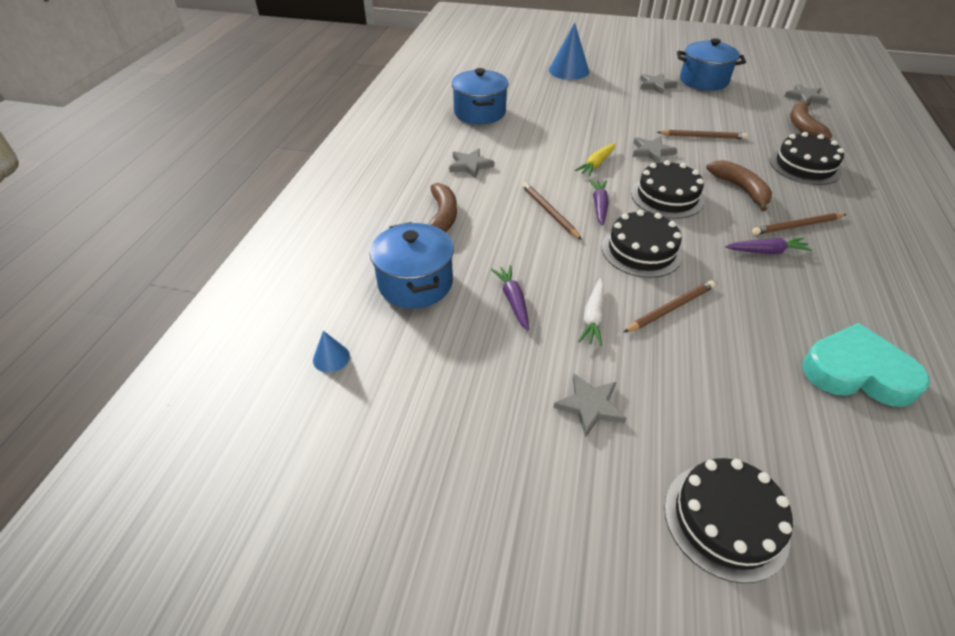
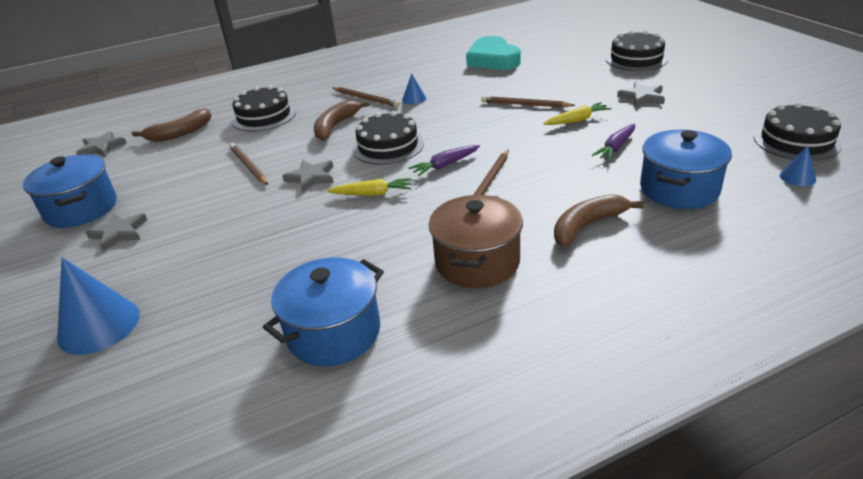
camera: 125 degrees left, 10 degrees down
grey star [449,149,494,179] -> brown pot [429,195,523,288]
white carrot [578,278,604,346] -> yellow carrot [543,102,612,125]
black cake [602,210,683,278] -> black cake moved to [754,102,842,161]
purple carrot [725,238,812,254] -> blue cone [402,73,426,104]

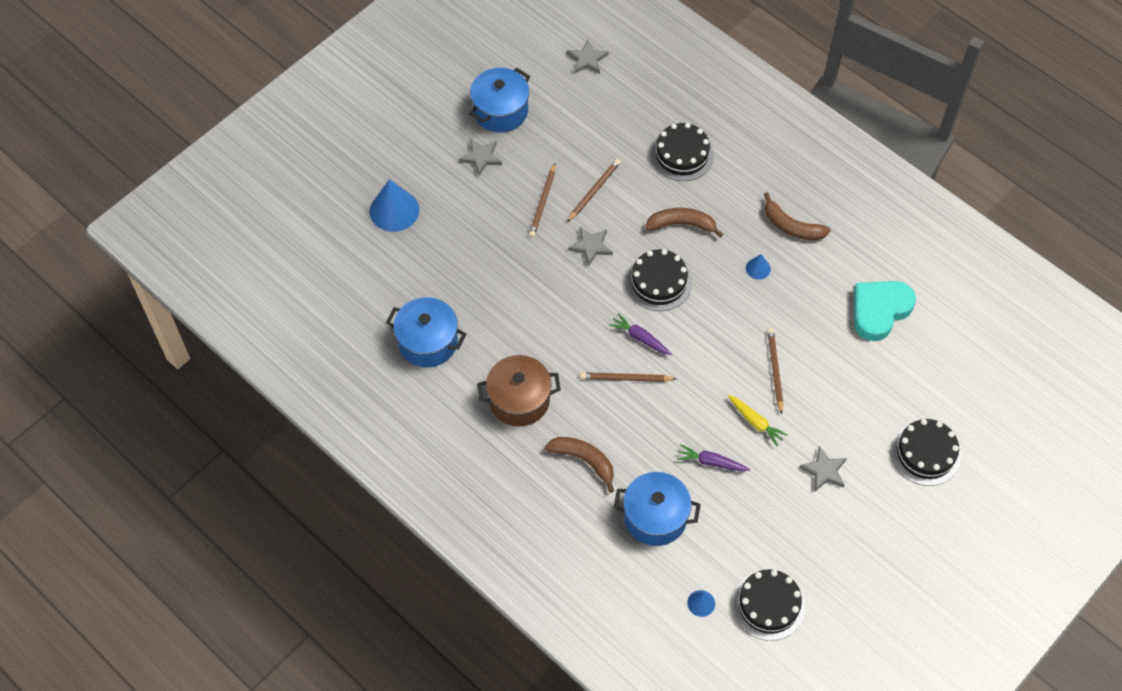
camera: 65 degrees right, 25 degrees up
brown banana [132,108,212,142] -> brown banana moved to [764,192,831,240]
yellow carrot [327,178,412,196] -> none
brown pencil [333,87,400,107] -> brown pencil moved to [529,163,555,237]

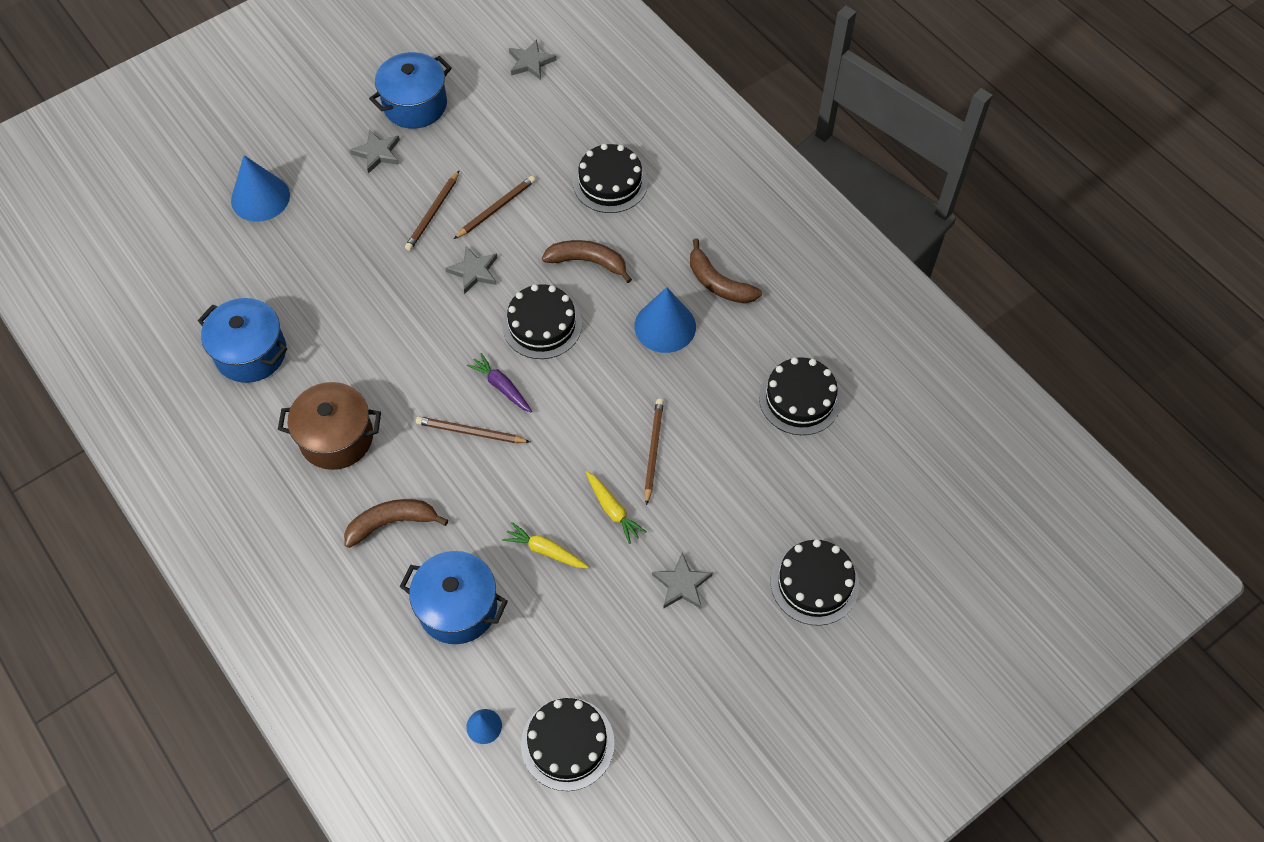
camera: 10 degrees right, 0 degrees up
brown banana [545,437,614,493] -> brown banana turned 60 degrees counterclockwise [344,499,448,548]
purple carrot [677,444,750,471] -> yellow carrot [502,522,589,568]
blue cone [746,254,771,280] -> blue cone [634,287,696,353], size x2.03
turquoise heart [854,281,916,341] -> black cake [759,357,841,435]

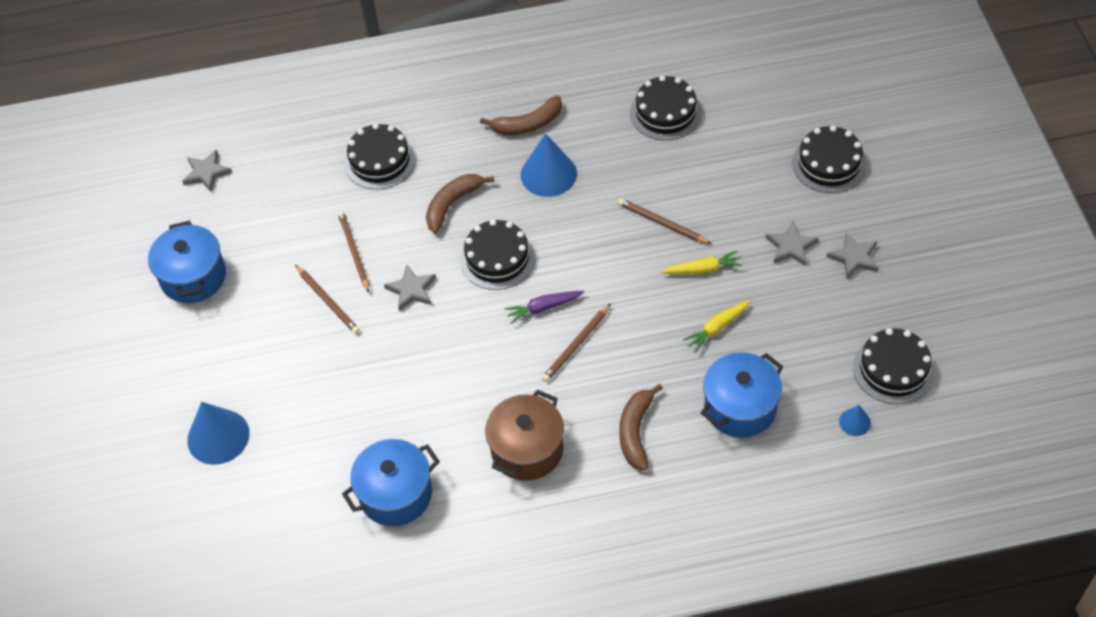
camera: 60 degrees left, 5 degrees down
grey star [350,129,400,174] -> grey star moved to [827,233,879,279]

